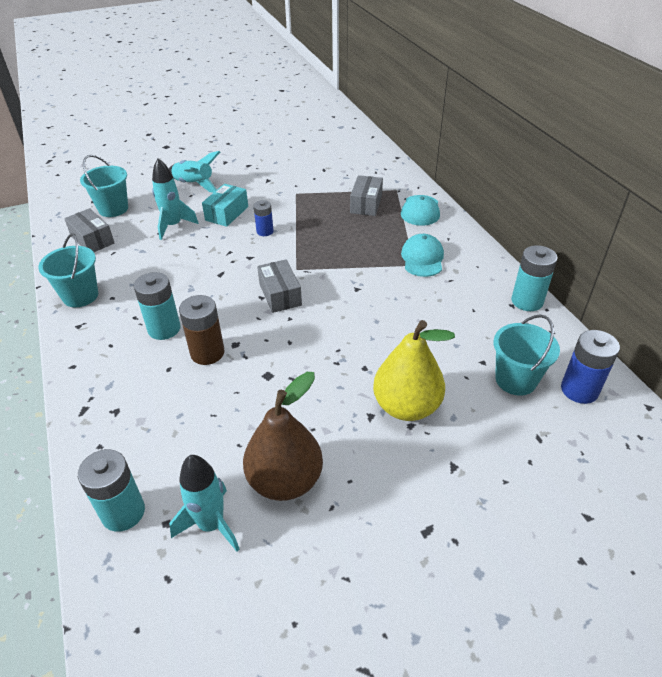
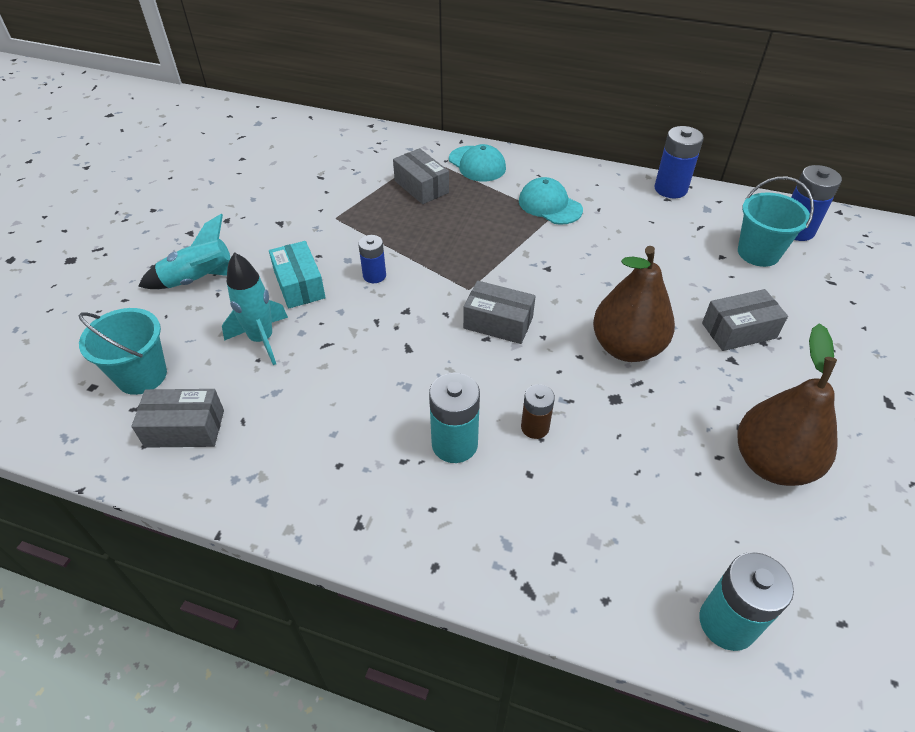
camera: 50 degrees left, 5 degrees up
turquoise bucket [38,233,98,307] -> none
turquoise rocket [169,455,240,552] -> none
brown battery [179,295,224,365] -> brown battery [521,384,555,439], size x0.62
yellow pear [373,320,455,421] -> grey box [702,289,788,351]
turquoise battery [511,245,558,311] -> blue battery [654,126,704,198]
none -> brown pear [593,246,675,362]

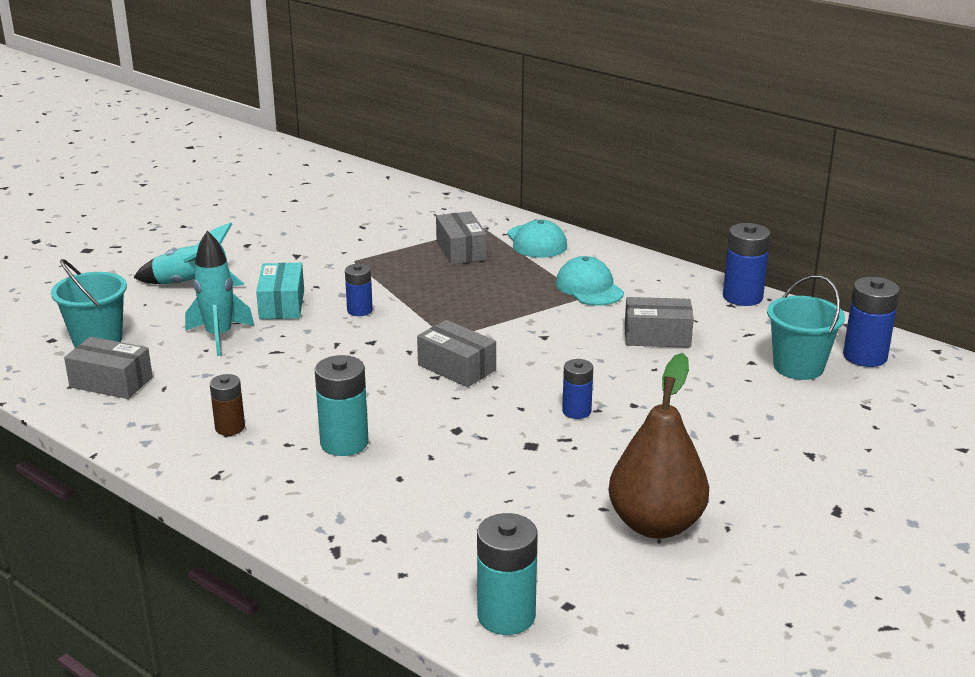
camera: 20 degrees right, 20 degrees down
brown battery [521,384,555,439] -> brown battery moved to [210,374,245,436]
brown pear [593,246,675,362] -> blue battery [562,359,593,419]
grey box [702,289,788,351] -> grey box moved to [625,297,694,348]

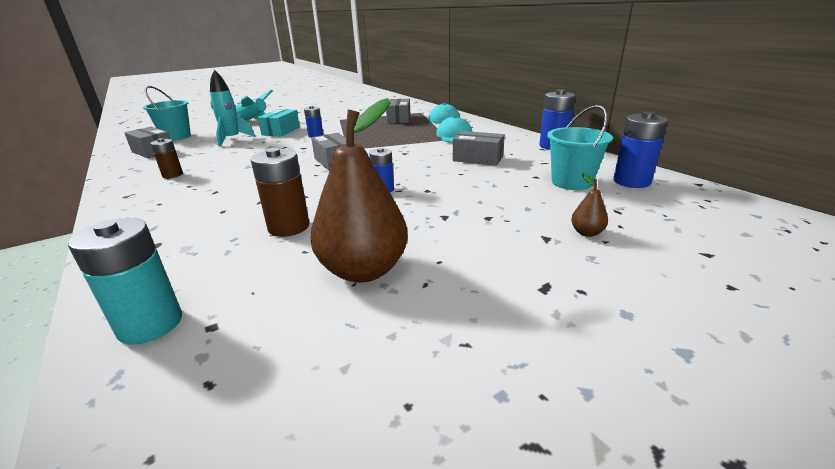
camera: 20 degrees right, 0 degrees up
turquoise battery [315,355,369,456] -> none
none -> brown battery [251,148,309,237]
none -> brown pear [571,173,608,237]

